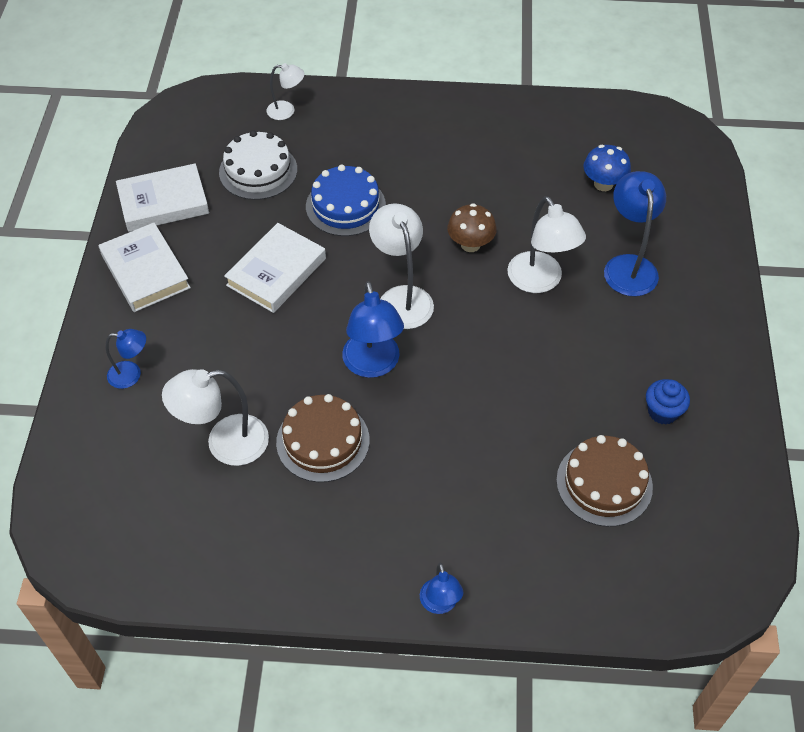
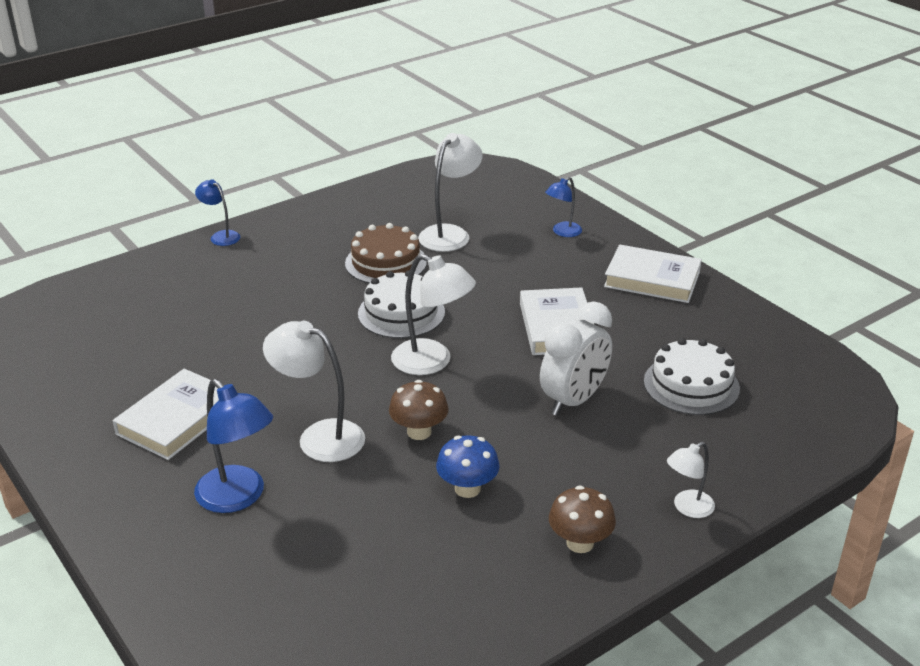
camera: 140 degrees right, 20 degrees down
white book [116,163,209,232] -> white book moved to [113,369,219,460]
white lamp [267,63,304,120] -> white lamp moved to [667,442,715,518]
blue cake [306,164,386,236] -> white clock [540,301,612,416]
blue lamp [342,281,404,378] -> white cake [358,270,445,338]
brown cake [556,435,653,527] -> none
blue mushroom [583,145,631,191] -> blue mushroom moved to [436,435,500,498]
blue cupcake [646,379,690,425] -> none
none -> brown mushroom [549,486,616,553]

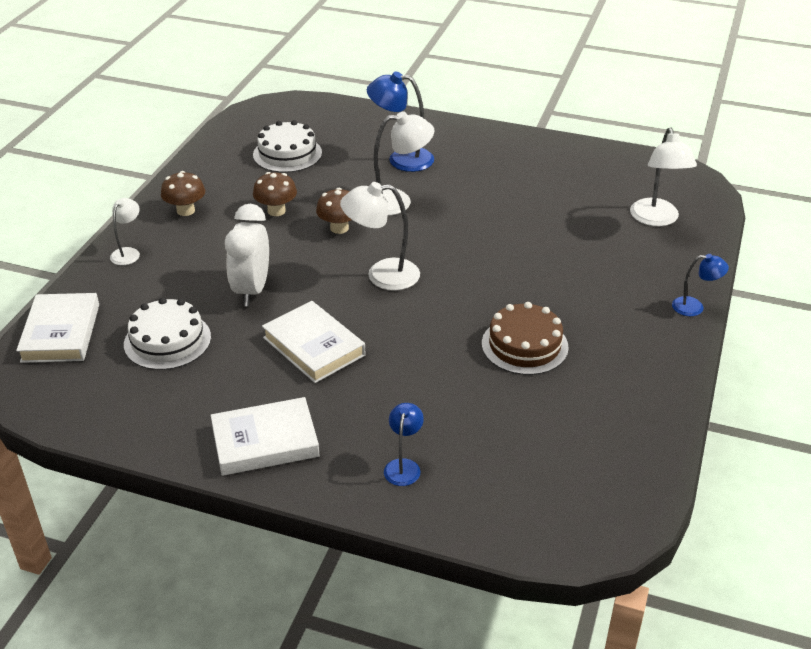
camera: 145 degrees right, 5 degrees up
white book [113,369,219,460] -> white book moved to [16,293,99,363]
white cake [358,270,445,338] -> white cake moved to [253,120,322,173]
white lamp [418,133,483,252] -> white lamp moved to [630,127,697,226]
blue mushroom [436,435,500,498] -> brown mushroom [253,172,297,216]

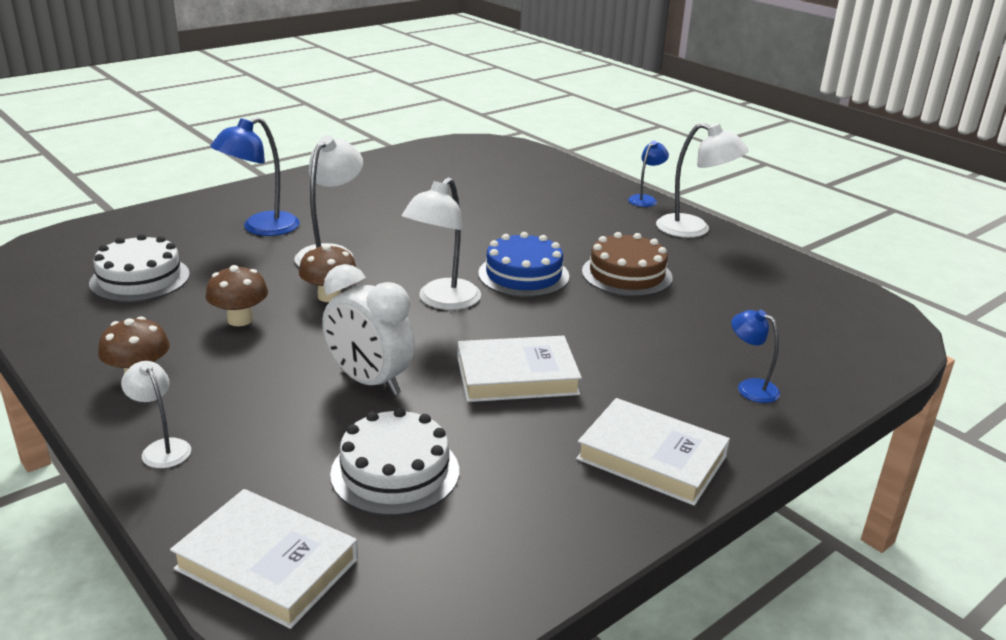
camera: 60 degrees left, 10 degrees down
white book [211,397,320,476] -> white book turned 75 degrees counterclockwise [576,398,730,506]
white lamp [630,127,697,226] -> white lamp moved to [656,123,749,238]
none -> blue cake [478,232,569,297]

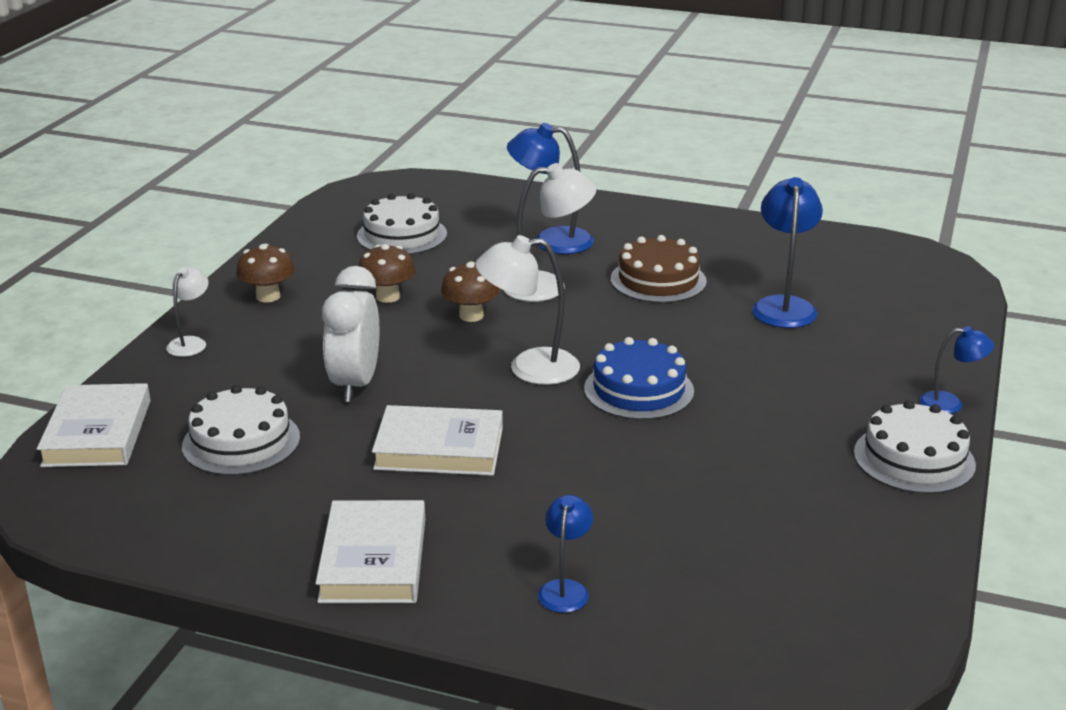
camera: 60 degrees right, 0 degrees up
white book [458,336,582,402] -> white book turned 45 degrees counterclockwise [372,405,503,476]
brown cake [582,232,673,297] -> brown cake moved to [611,235,707,303]
white lamp [656,123,749,238] -> white cake [854,400,976,494]
none -> blue lamp [752,177,823,328]

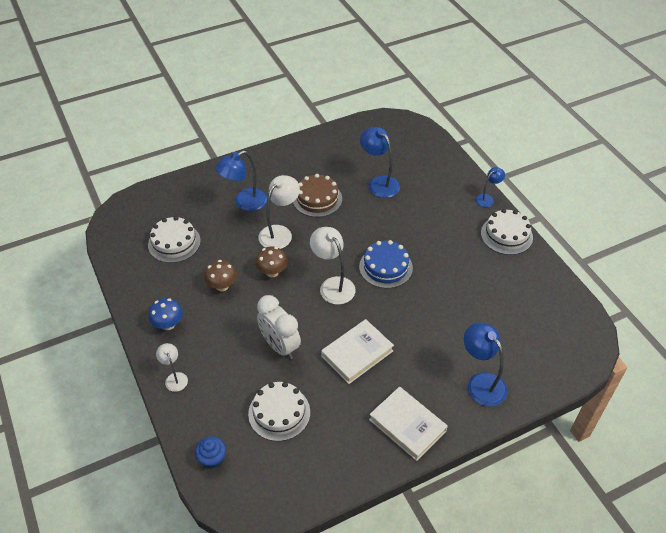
camera: 45 degrees left, 20 degrees up
white book [37,383,150,467] -> blue cupcake [195,436,226,469]
brown mushroom [236,243,295,302] -> blue mushroom [149,298,183,330]
white lamp [475,235,580,385] -> white lamp turned 105 degrees clockwise [310,227,356,305]
blue lamp [538,495,593,613] -> blue lamp [464,323,507,407], size x1.73

